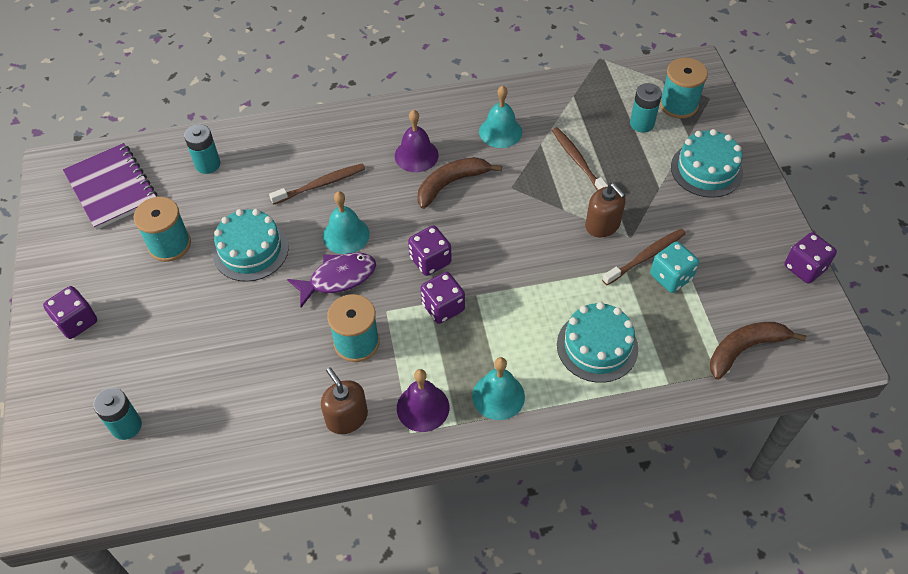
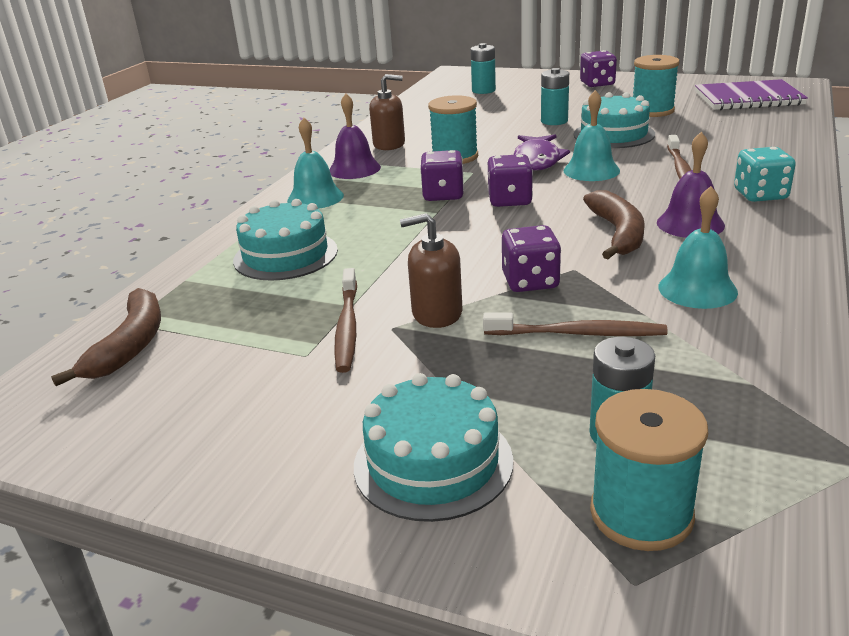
camera: 125 degrees right, 25 degrees down
turquoise battery [184,124,220,174] -> turquoise battery moved to [541,68,569,125]
turquoise dice [650,241,699,293] -> turquoise dice moved to [734,147,796,202]
purple dice [784,232,837,284] -> purple dice moved to [502,225,561,292]

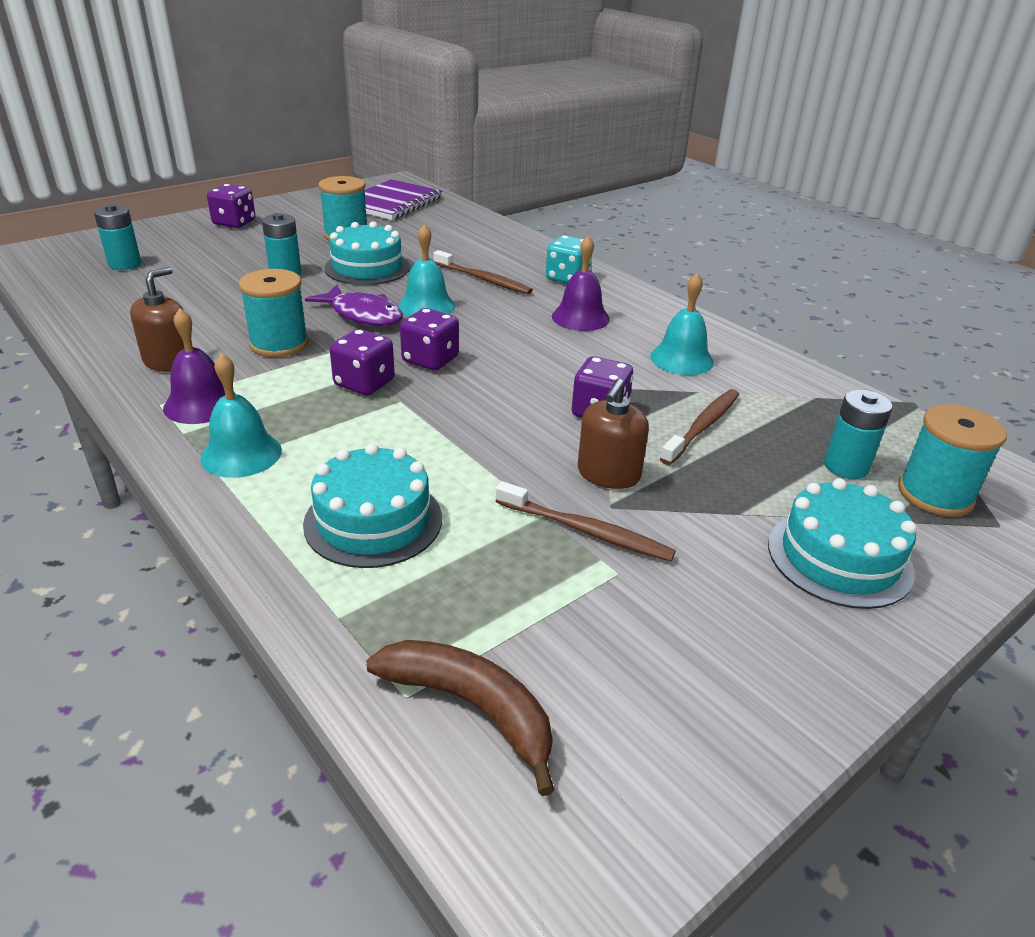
camera: 65 degrees left, 5 degrees up
brown banana [583,190,645,259] -> none

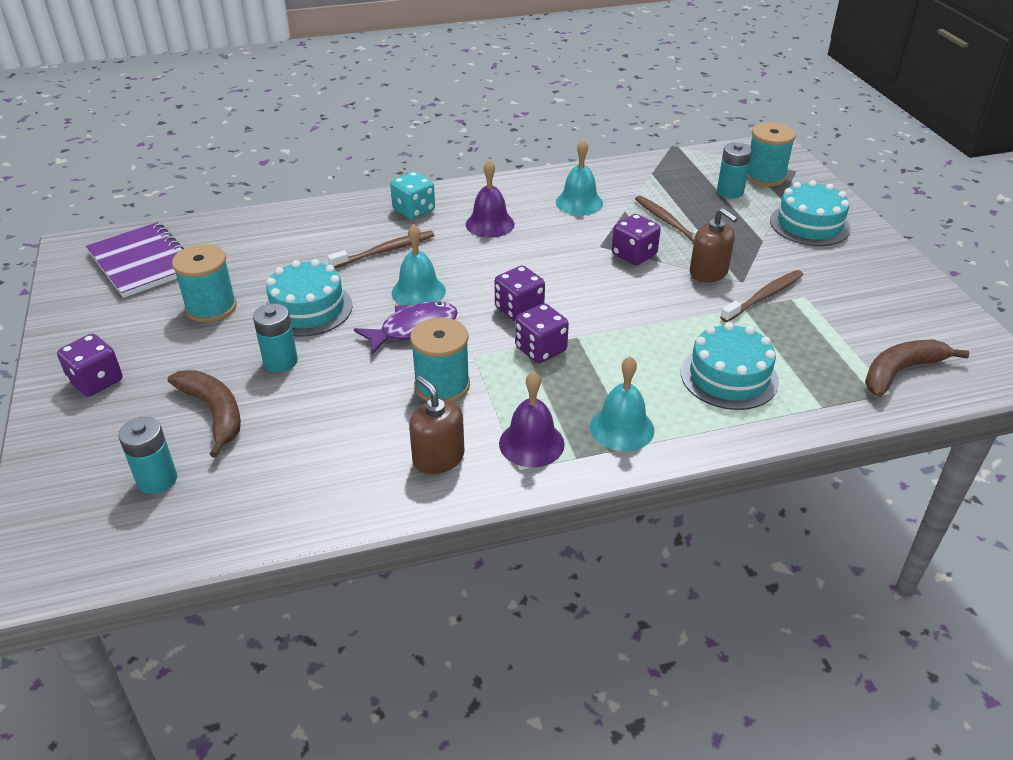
camera: 65 degrees left, 5 degrees up
none -> brown banana [168,370,241,458]

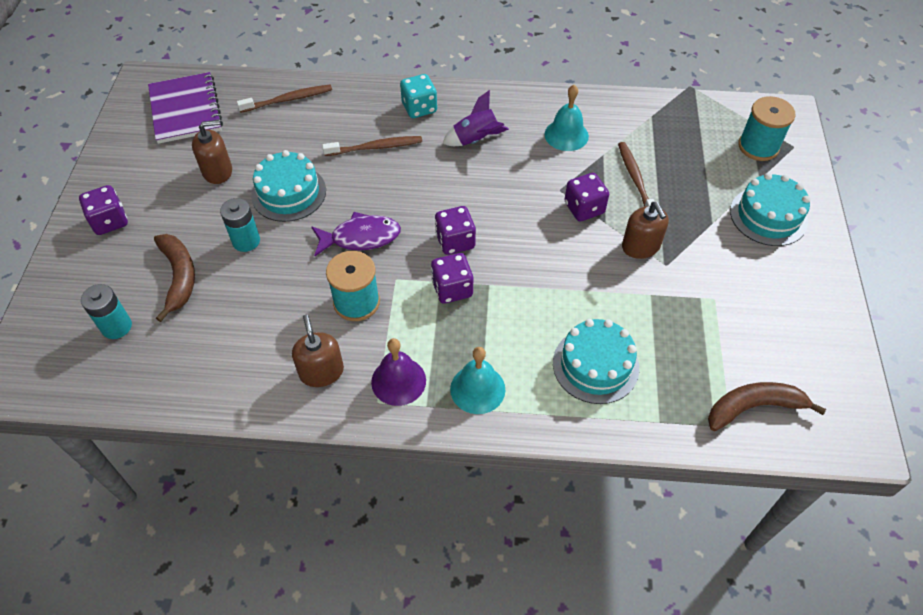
camera: 20 degrees right, 15 degrees up
turquoise spool [172,244,237,323] -> brown soap dispenser [192,120,232,184]
turquoise bell [392,224,446,305] -> none
purple bell [466,160,515,238] -> purple rocket [443,90,509,146]
turquoise battery [717,143,752,198] -> none
brown toothbrush [720,270,803,322] -> brown toothbrush moved to [237,85,332,113]

